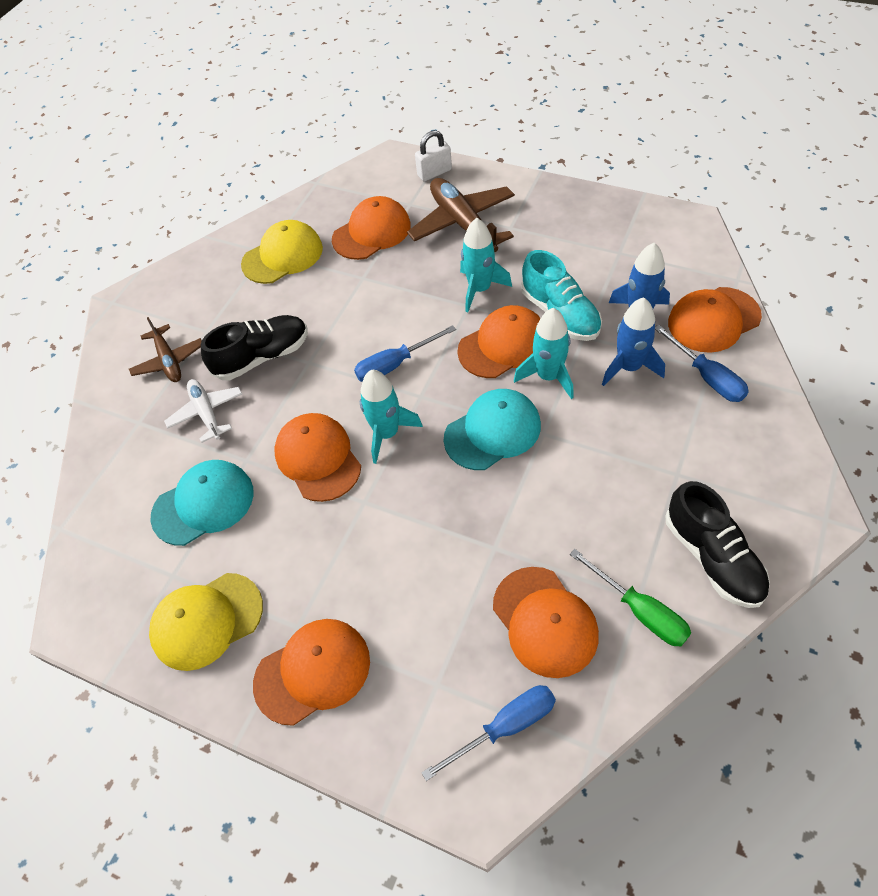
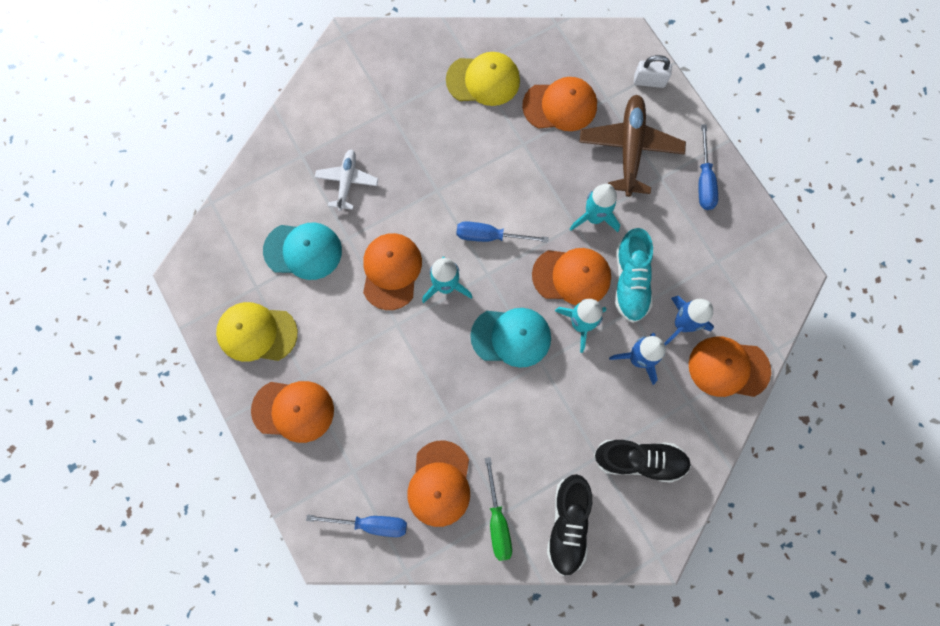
camera: 30 degrees right, 20 degrees up
brown plane [129,317,202,382] -> none
black shoe [201,315,308,380] -> black shoe moved to [594,440,691,483]
blue screwdriver [655,325,749,402] -> blue screwdriver moved to [698,124,718,210]

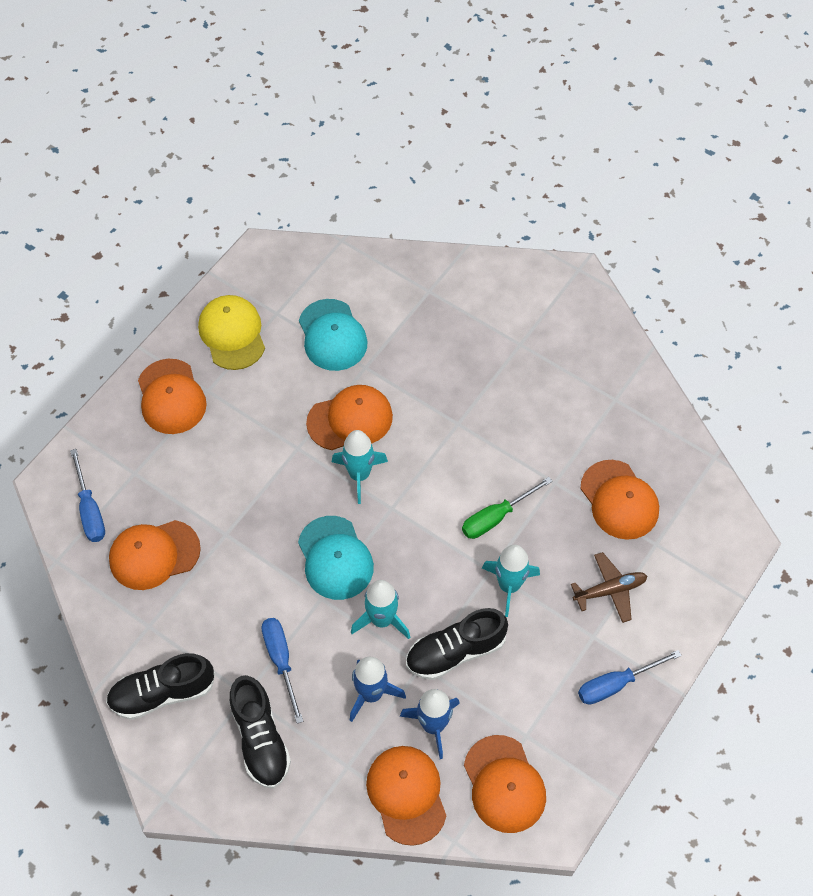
camera: 65 degrees right, 15 degrees down
white plane [315,149,378,211] -> none
yellow cap [446,52,520,106] -> none
blue screwdriver [456,221,549,243] -> blue screwdriver moved to [262,618,303,724]
green screwdriver [485,457,512,561] -> green screwdriver moved to [462,477,552,539]
orange cap [532,248,611,305] -> orange cap moved to [464,735,546,833]
brown plane [580,95,686,197] -> brown plane [571,552,647,623], size x0.60
turquoise shoe [615,228,653,323] -> black shoe [406,608,508,680]
white padlock [634,55,672,88] -> none

